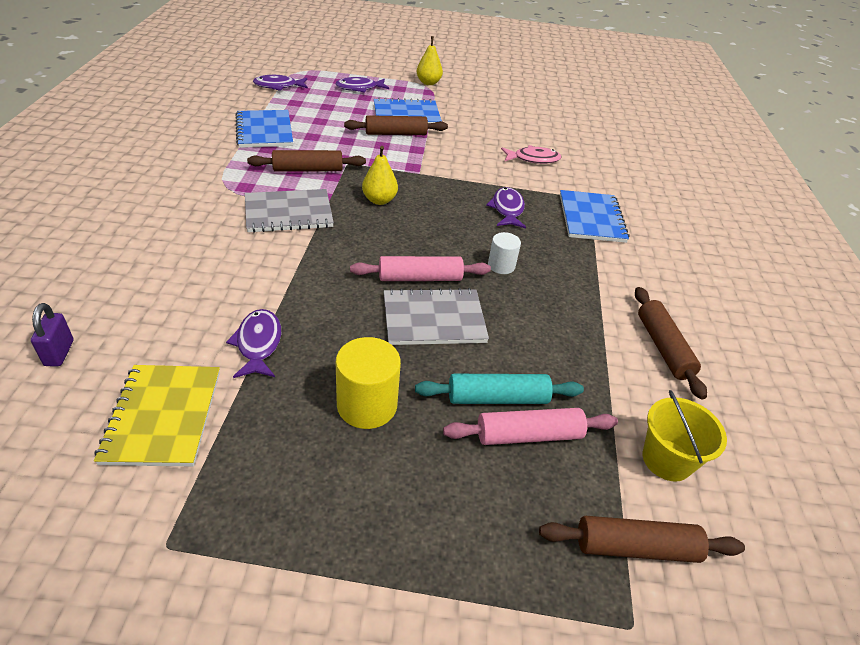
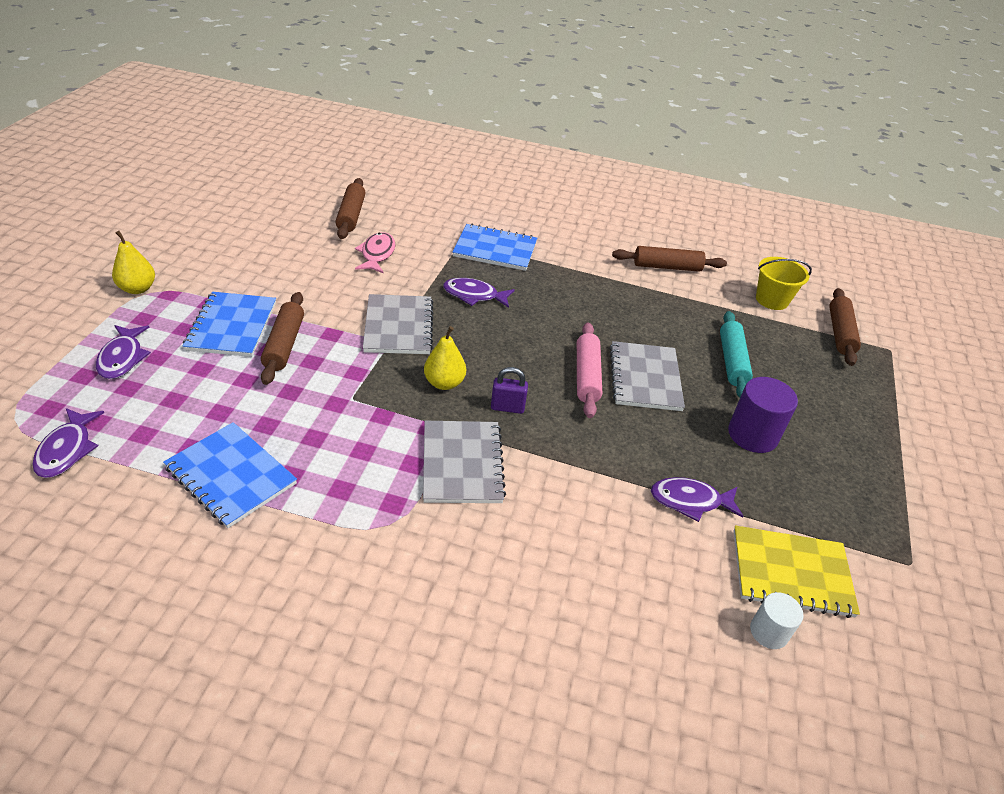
camera: 80 degrees left, 0 degrees up
purple padlock [31,303,73,366] -> purple padlock moved to [491,367,528,414]
blue notebook [235,110,293,148] -> blue notebook turned 45 degrees clockwise [163,422,297,528]
brown rolling pin [247,150,366,172] -> brown rolling pin moved to [335,178,365,239]
yellow cylinder [336,337,401,429] -> purple cylinder [728,377,798,453]
pink rolling pin [443,408,618,445] -> none
white cylinder [488,232,521,274] -> white cylinder moved to [750,592,804,649]
none -> grey notebook [363,294,434,354]

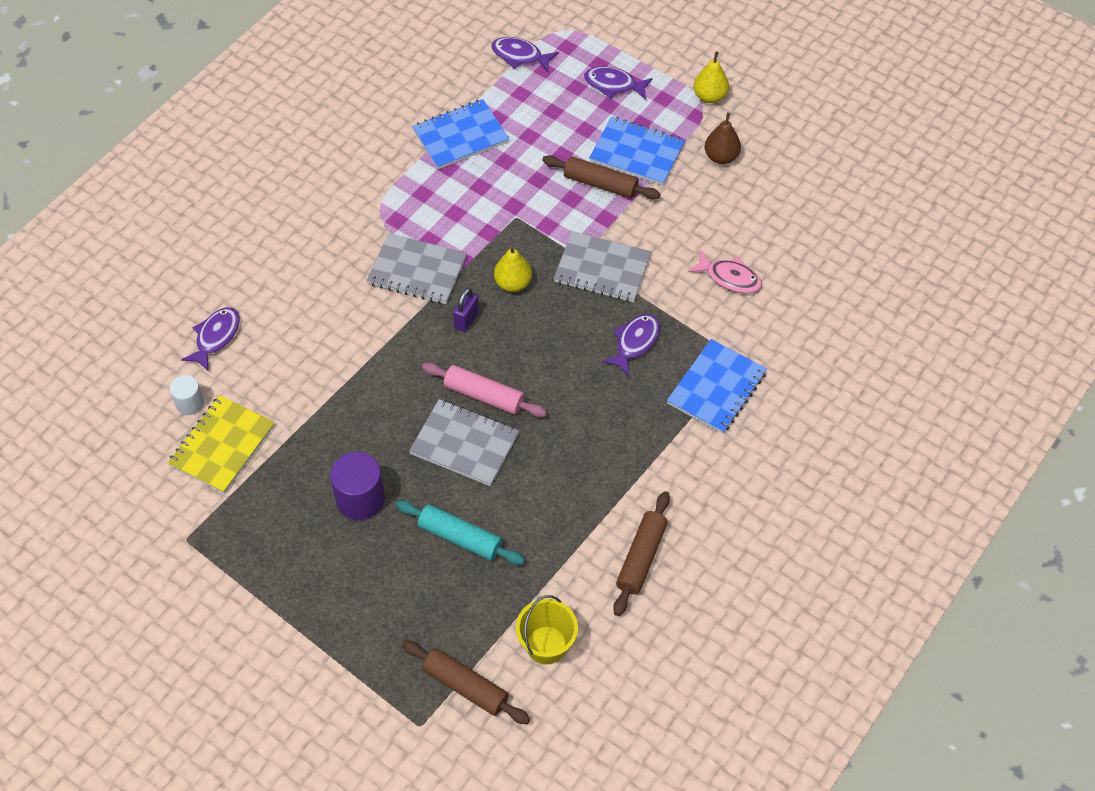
camera: 115 degrees right, 15 degrees up
brown rolling pin [335,178,365,239] -> none
purple fish [651,477,744,522] -> purple fish moved to [181,307,240,372]
none -> brown pear [705,113,741,164]

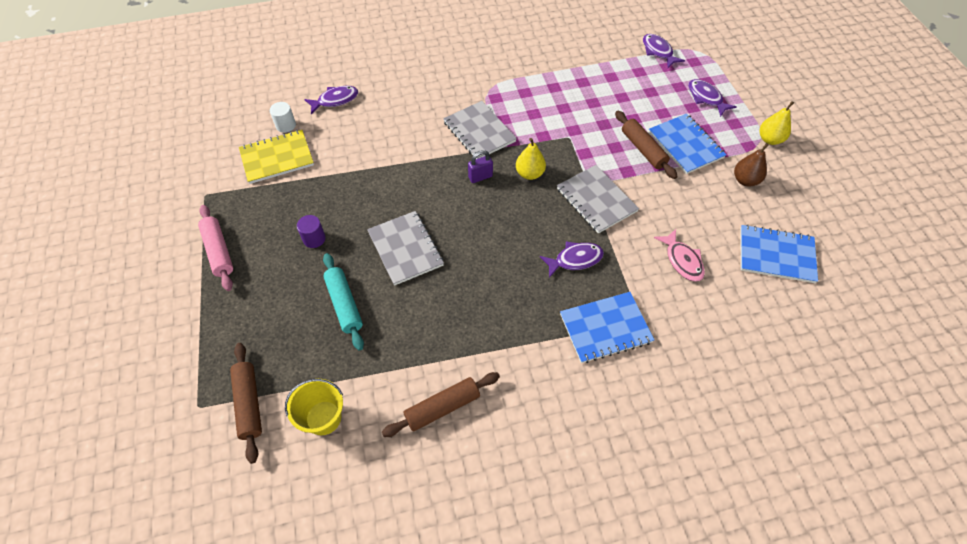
camera: 40 degrees right, 0 degrees up
purple cylinder [330,452,385,520] -> purple cylinder [297,215,326,248], size x0.60
blue notebook [412,99,509,169] -> blue notebook moved to [740,224,818,283]
pink rolling pin [422,362,547,417] -> pink rolling pin moved to [198,205,233,291]

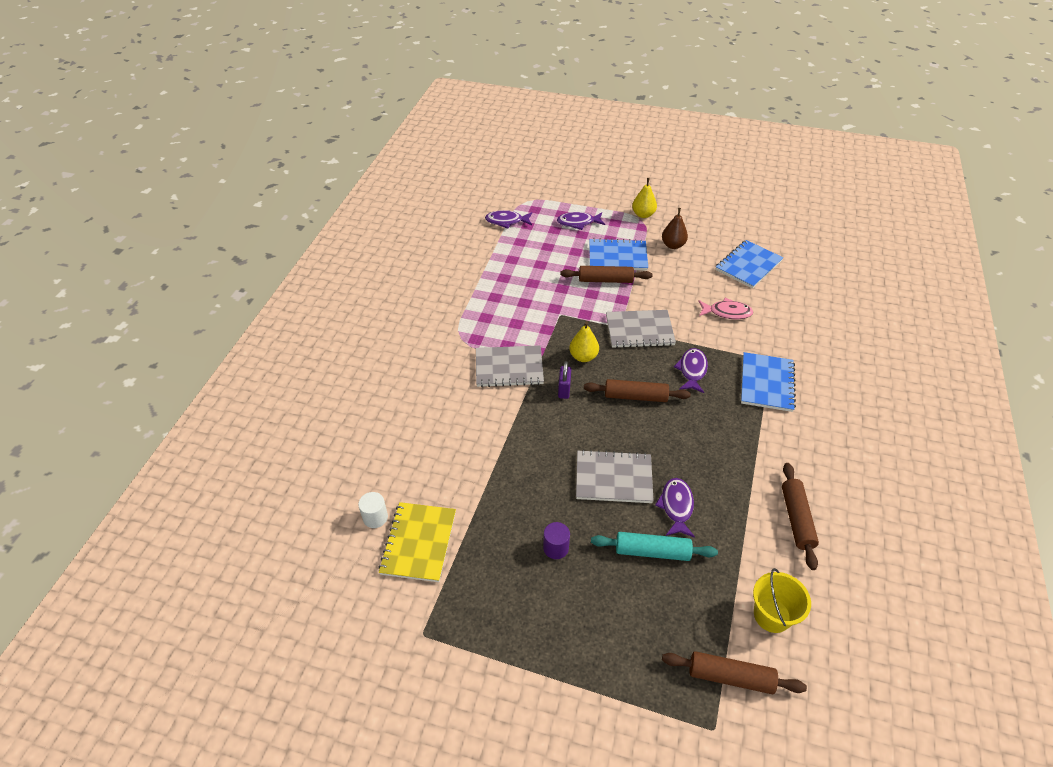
camera: 60 degrees left, 10 degrees down
pink rolling pin [198,205,233,291] -> none
purple fish [304,86,358,114] -> purple fish moved to [655,478,695,538]
none -> brown rolling pin [584,379,691,402]

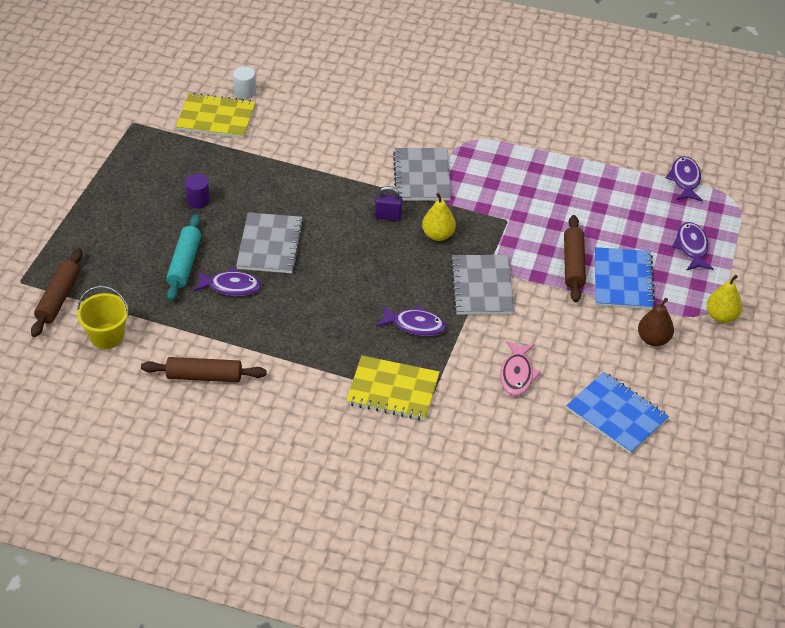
camera: 90 degrees right, 0 degrees up
brown rolling pin [584,379,691,402] -> none
blue notebook [741,352,796,412] -> yellow notebook [346,356,440,420]

